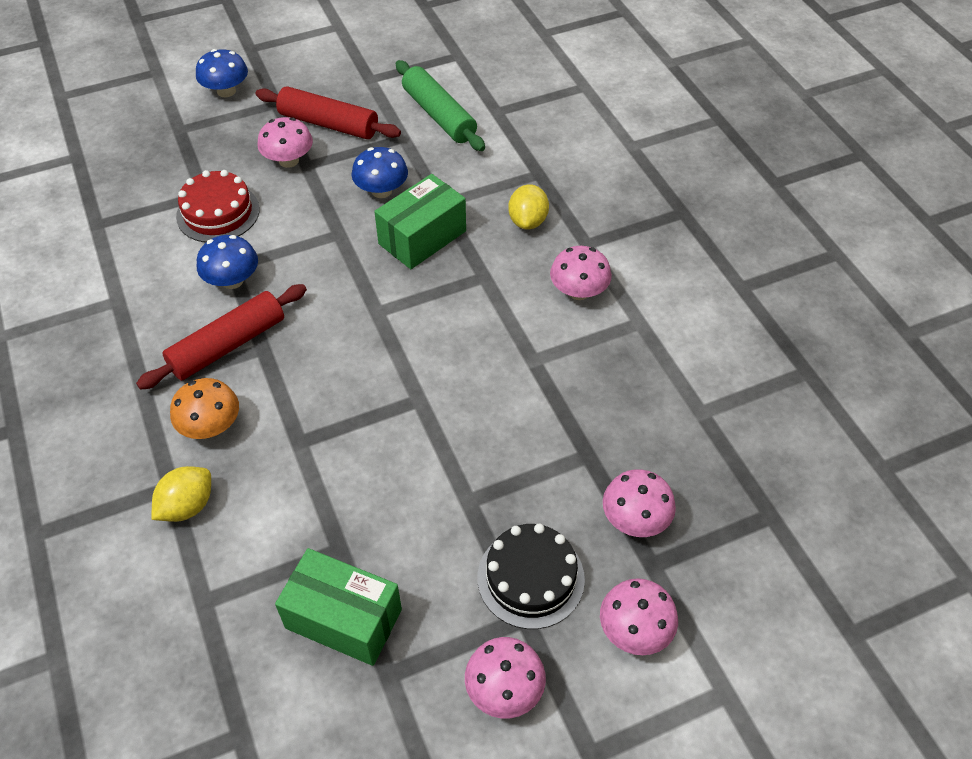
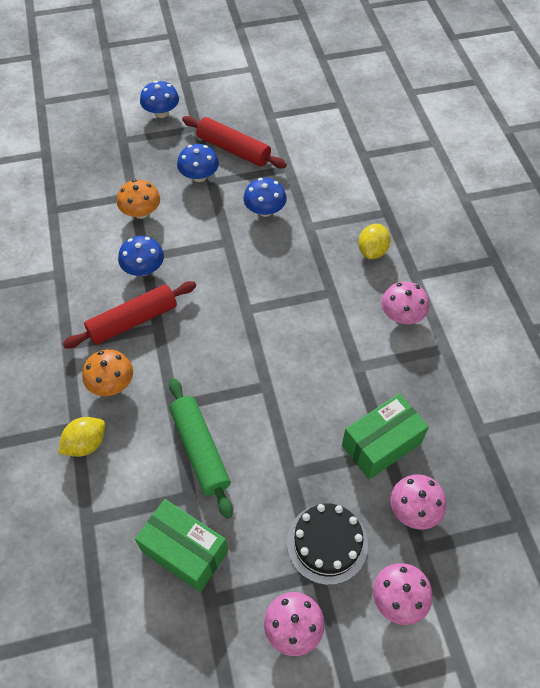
camera: 10 degrees right, 5 degrees up
red cake [176,170,260,242] -> orange mushroom [117,179,160,219]
pink mushroom [258,117,313,168] -> blue mushroom [177,144,219,182]
green box [374,174,466,269] -> green box moved to [342,393,429,479]
green rolling pin [396,60,485,151] -> green rolling pin moved to [169,378,233,518]

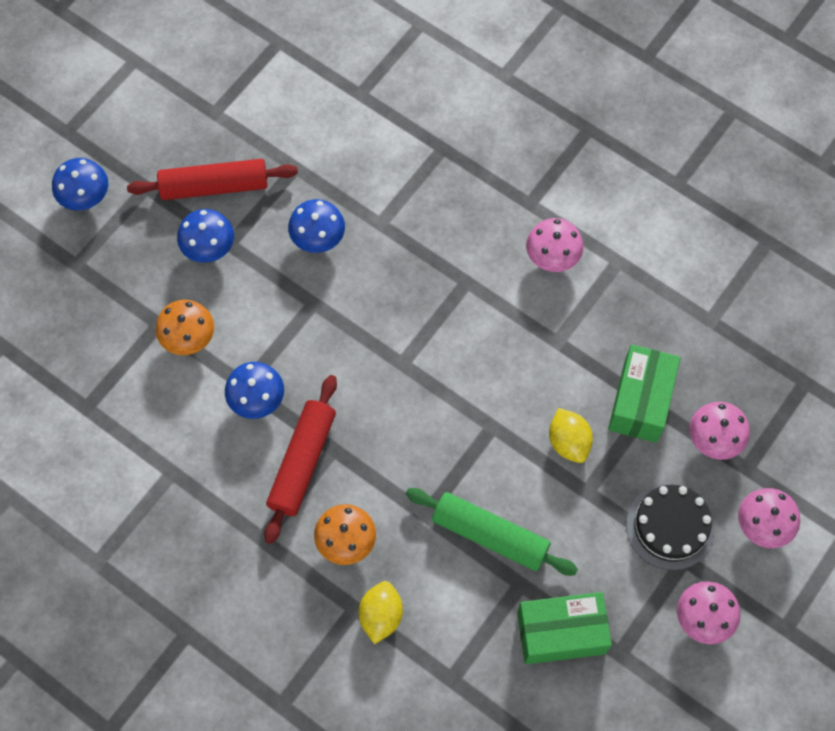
camera: 40 degrees left, 10 degrees up
yellow lemon [358,224,391,259] -> yellow lemon moved to [549,408,593,463]

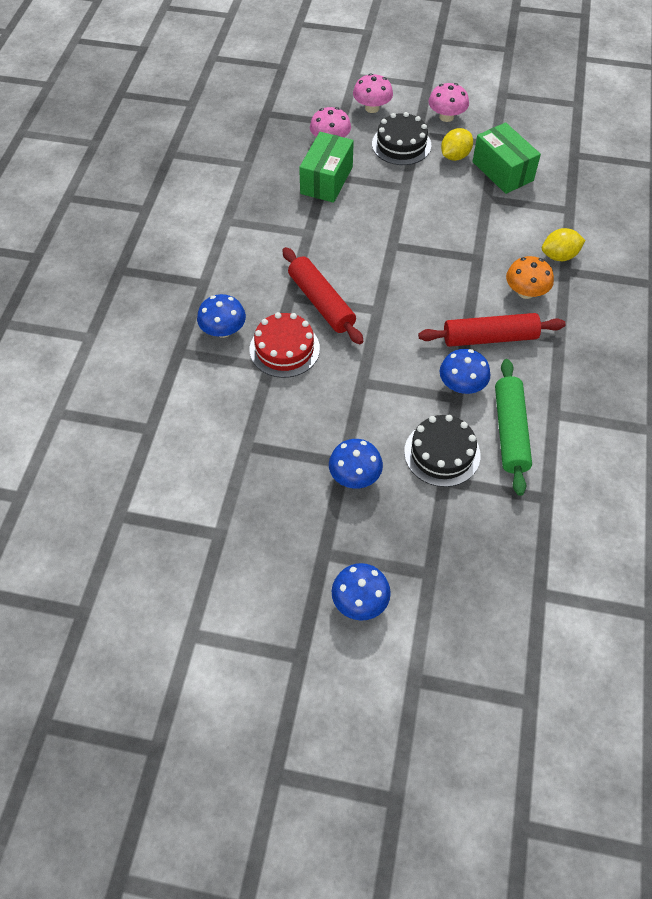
camera: 115 degrees left, 10 degrees down
red rolling pin [127,159,298,200] -> red rolling pin moved to [282,247,363,344]
orange mushroom [156,300,214,355] -> black cake [404,415,480,487]
blue mushroom [288,199,345,253] -> blue mushroom moved to [197,294,246,338]
green rolling pin [406,488,578,576] -> green rolling pin moved to [495,359,532,496]
pink mushroom [526,218,583,272] -> none
yellow lemon [549,408,593,463] -> yellow lemon moved to [441,128,473,161]
green box [608,344,680,443] -> green box turned 60 degrees counterclockwise [299,132,354,203]
none -> red cake [250,312,320,378]

